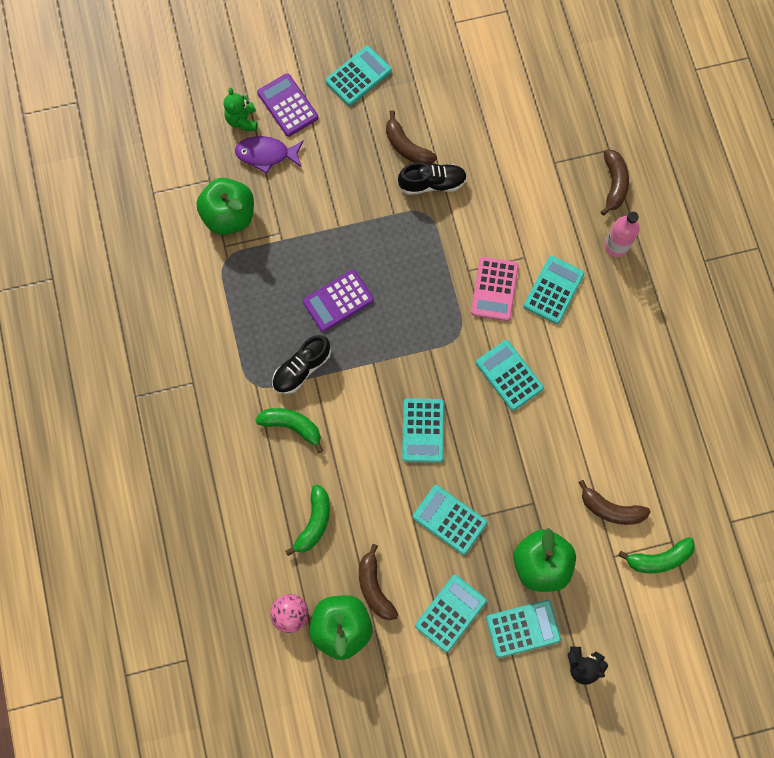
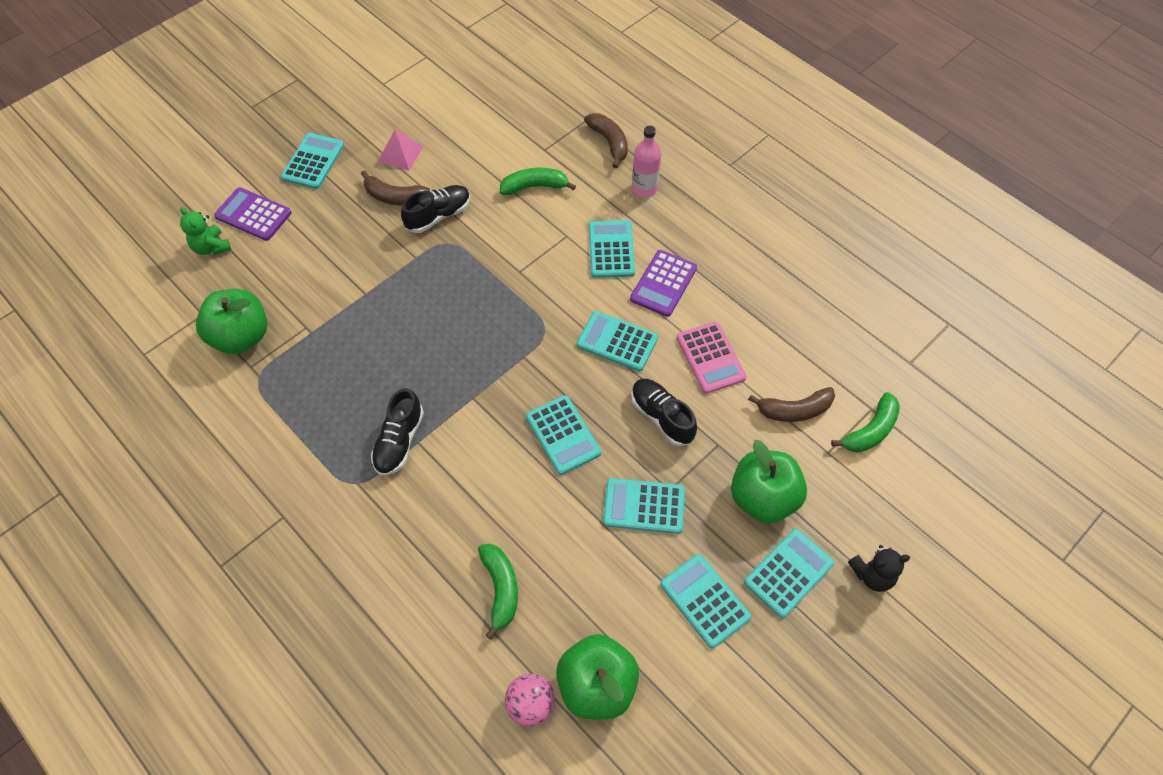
camera: 30 degrees left, 15 degrees down
purple fish [235,136,304,174] -> none
green banana [255,408,323,453] -> green banana moved to [500,168,576,195]
purple calculator [303,270,374,332] -> purple calculator moved to [630,250,697,317]
brown banana [359,544,398,620] -> none
turquoise calculator [415,575,487,652] -> turquoise calculator turned 45 degrees counterclockwise [660,554,751,648]
pink calculator [471,257,519,321] -> pink calculator moved to [677,322,747,394]
none -> pink pyramid [378,129,423,171]
none -> black shoe [631,379,697,446]

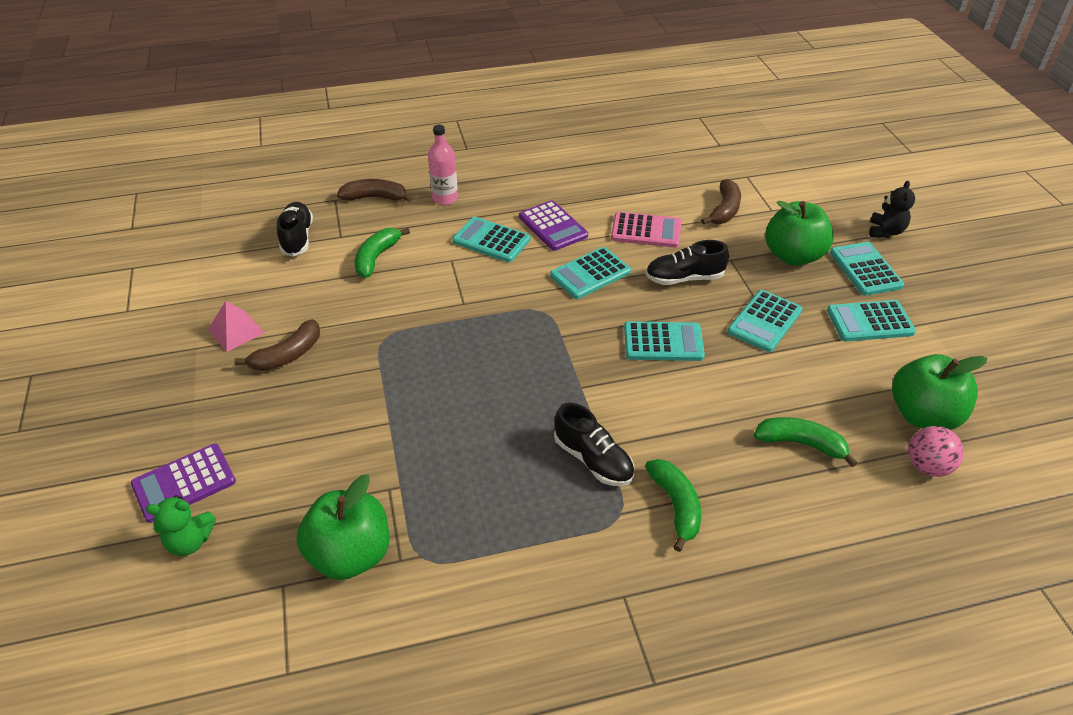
camera: 60 degrees left, 15 degrees down
turquoise calculator [281,133,344,189] -> none
black shoe [401,185,470,233] -> black shoe moved to [277,202,313,257]
green banana [831,392,900,453] -> green banana moved to [645,459,701,552]

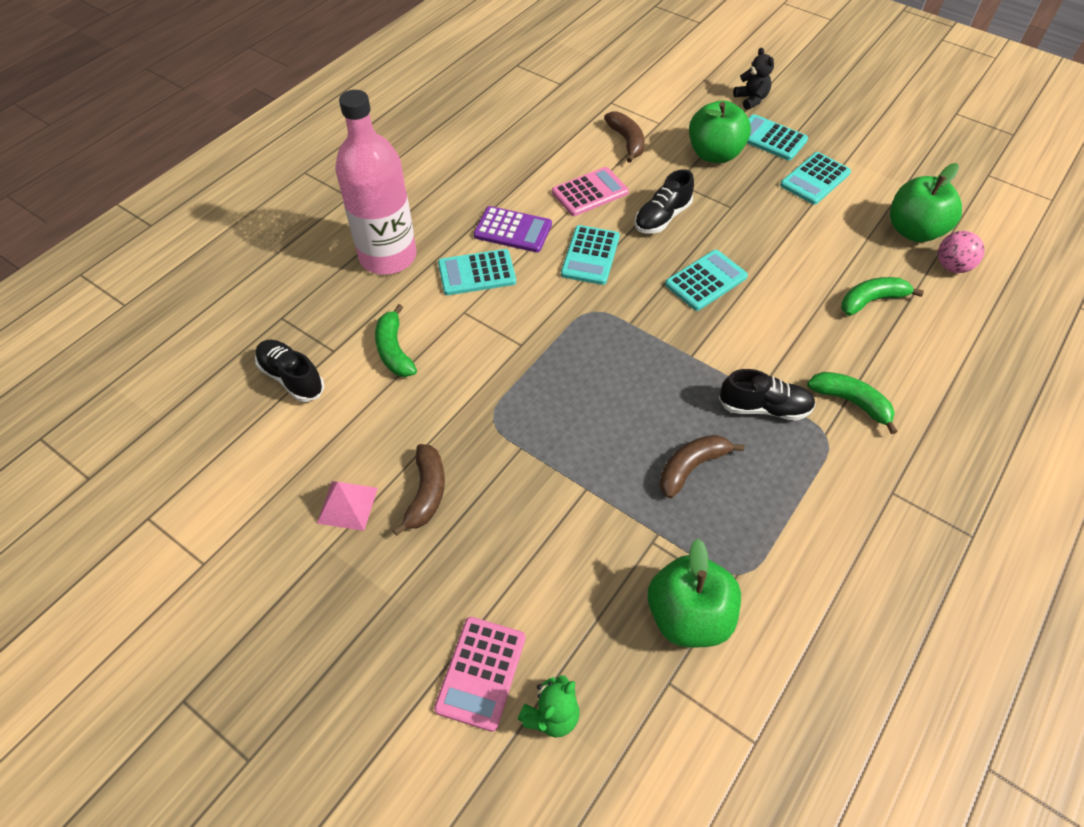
camera: 40 degrees left, 10 degrees up
purple calculator [131,444,236,523] -> pink calculator [434,617,526,732]
brown banana [337,179,412,202] -> brown banana moved to [659,435,745,498]
pink bottle [428,125,458,205] -> pink bottle [335,90,416,275], size x2.01
turquoise calculator [727,290,802,352] -> none

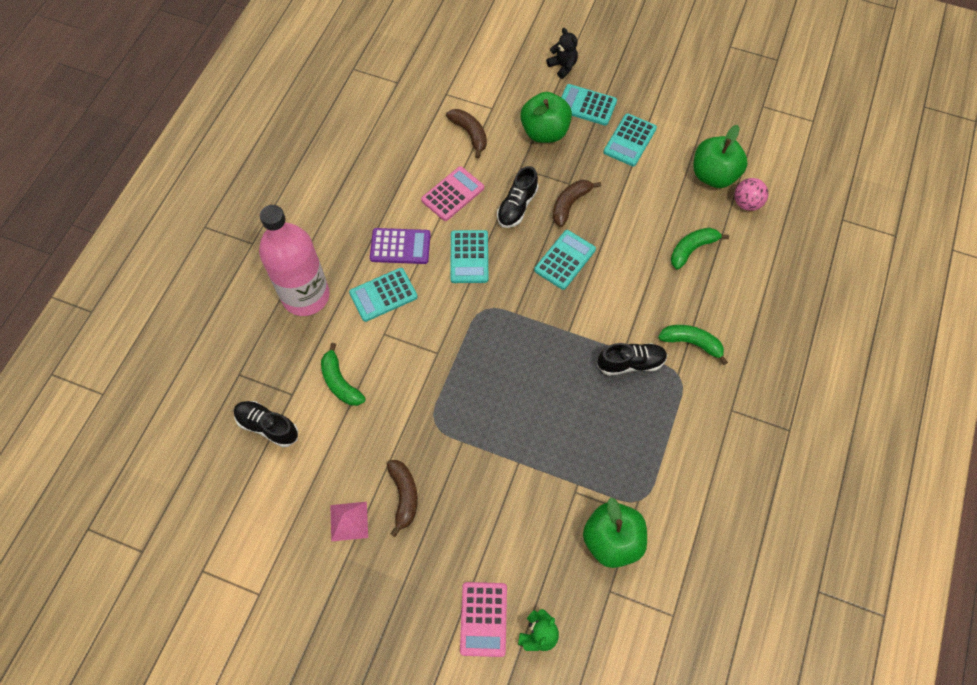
camera: 15 degrees left, 10 degrees up
brown banana [659,435,745,498] -> brown banana moved to [553,180,601,227]

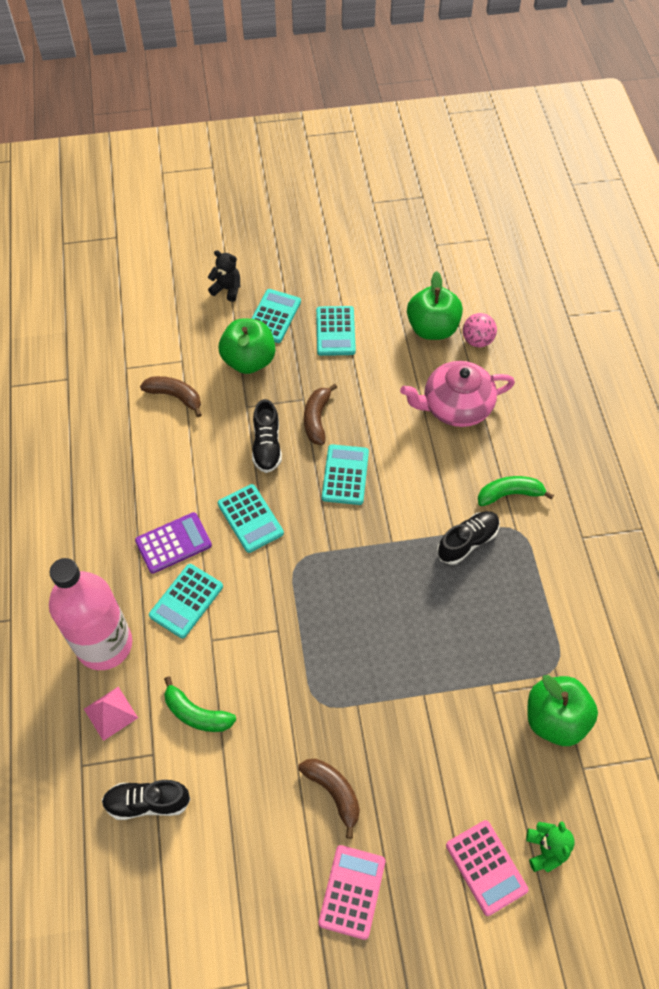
camera: 30 degrees left, 5 degrees down
pink pyramid [330,502,368,542] -> pink pyramid moved to [84,687,138,741]
pink calculator [421,166,484,221] -> pink calculator moved to [318,845,385,940]
turquoise calculator [561,84,617,126] -> turquoise calculator turned 120 degrees clockwise [251,289,301,343]
green banana [671,228,729,269] -> pink teapot [400,361,515,427]

